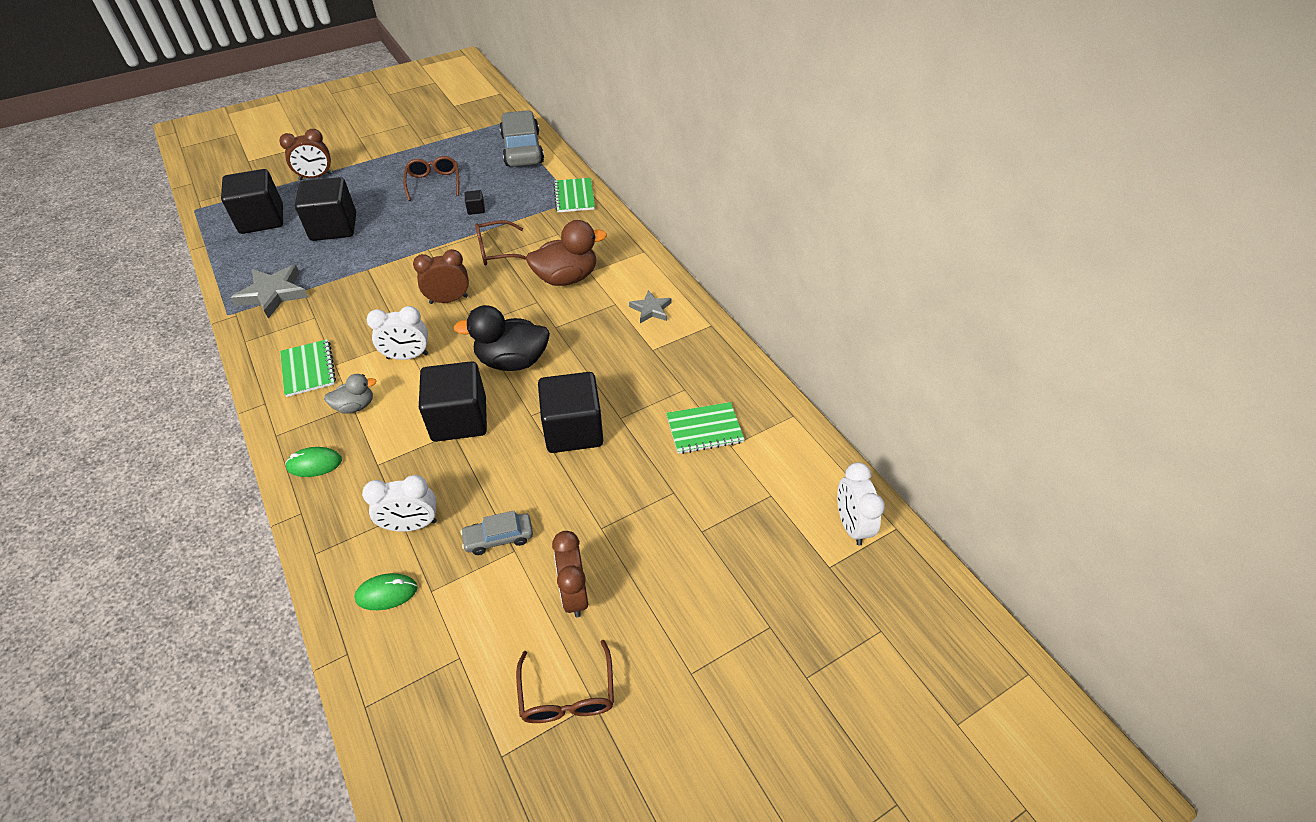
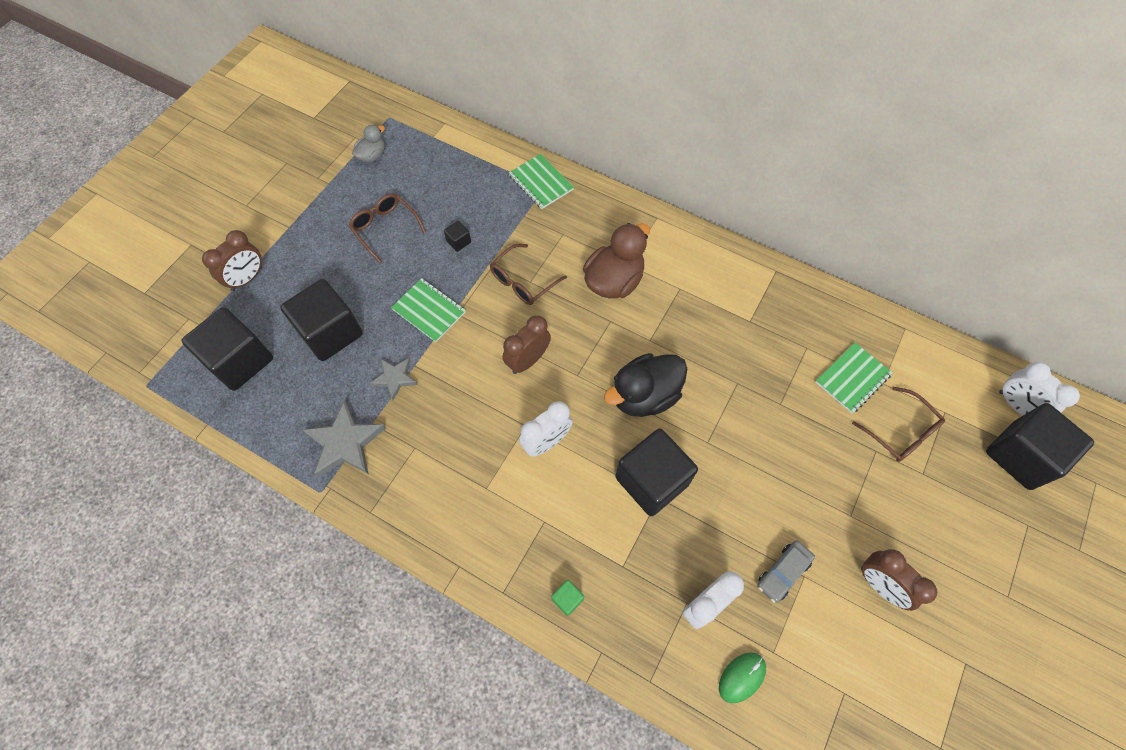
camera: 30 degrees left, 15 degrees up
green notebook [280,339,336,397] -> green notebook moved to [391,278,466,342]
green mouse [285,447,342,477] -> green cube [551,580,584,616]
grey duck [324,374,376,414] -> grey duck moved to [352,125,385,163]
grey car [499,110,544,167] -> none
brown glasses [516,640,614,723] -> brown glasses moved to [852,387,945,462]
black cube [538,372,603,453] -> black cube moved to [986,403,1094,490]
grey star [629,290,672,323] -> grey star moved to [370,358,418,401]

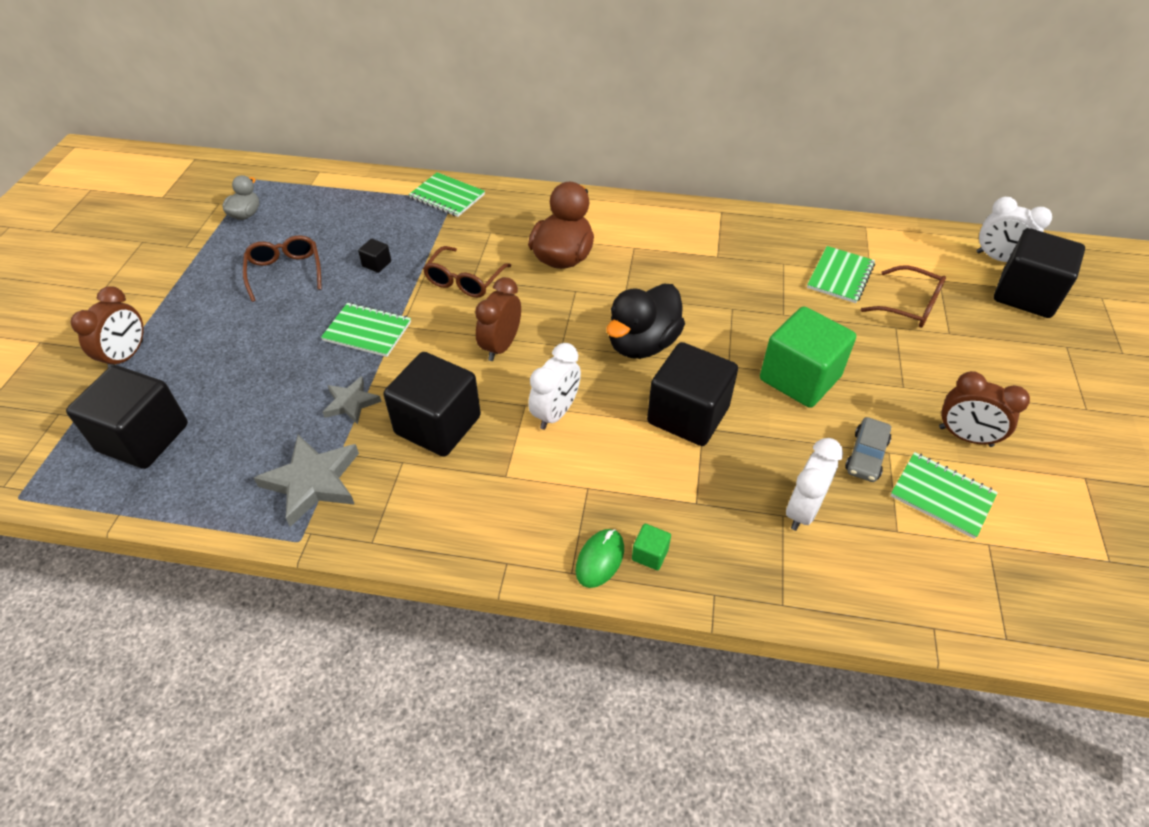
camera: 20 degrees left, 15 degrees down
black cube [280,279,363,361] -> black cube moved to [383,352,481,457]
brown glasses [348,194,426,263] -> brown glasses turned 45 degrees clockwise [243,235,322,302]
green mouse [719,652,766,703] -> green mouse moved to [576,529,624,588]
none -> green cube [760,306,856,408]
none -> green notebook [890,452,998,539]

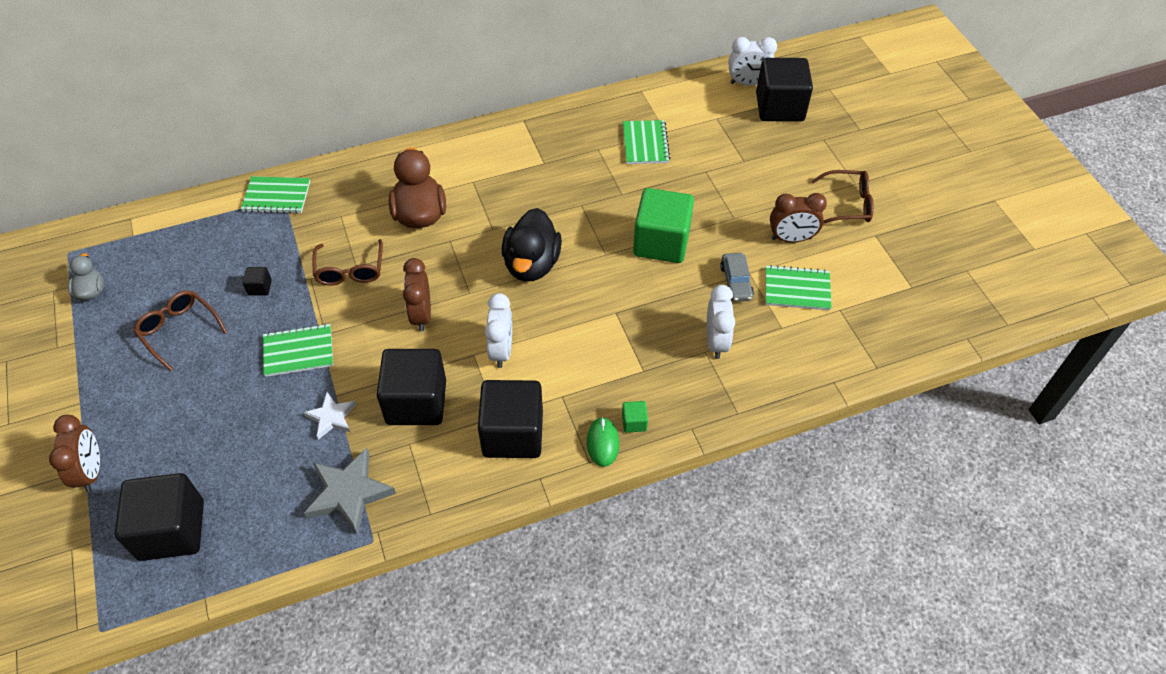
camera: 30 degrees left, 5 degrees up
grey star [322,376,382,425] -> white star [303,392,356,440]
black cube [647,342,738,446] -> black cube moved to [478,380,543,458]
brown glasses [861,265,946,328] -> brown glasses moved to [811,170,874,224]

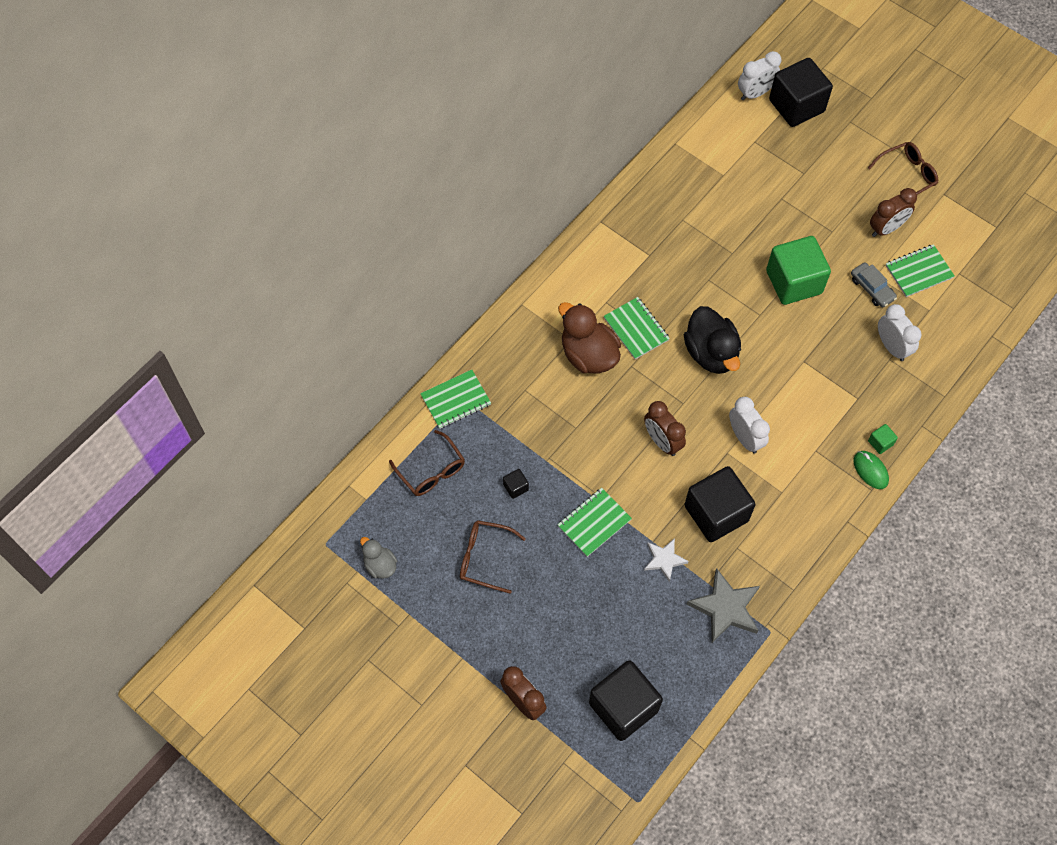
camera: 30 degrees left, 10 degrees up
brown glasses [313,239,383,285] -> brown glasses moved to [389,430,465,496]
black cube [478,380,543,458] -> none
green notebook [623,120,670,164] -> green notebook moved to [604,297,670,359]

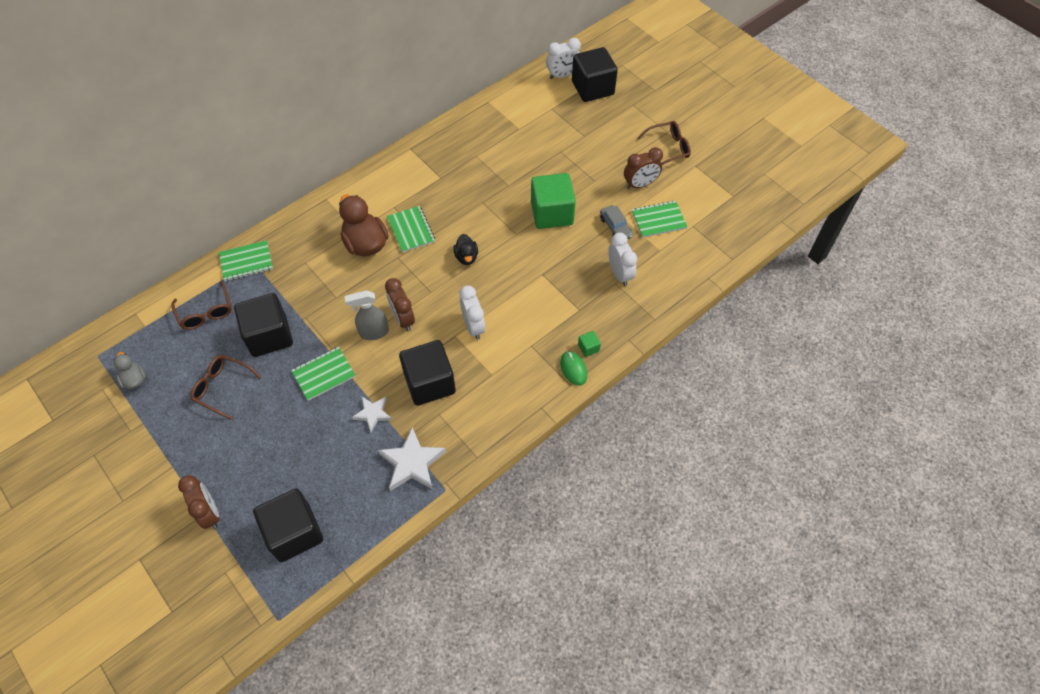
camera: 10 degrees right, 5 degrees down
black cube [503,469,529,499] -> black cube [234,293,293,357], size x2.49
black duck [684,306,741,374] -> black duck [453,234,478,265], size x0.55
grey star [686,568,760,643] -> white star [378,427,446,491]
none -> grey spray bottle [345,290,389,340]

